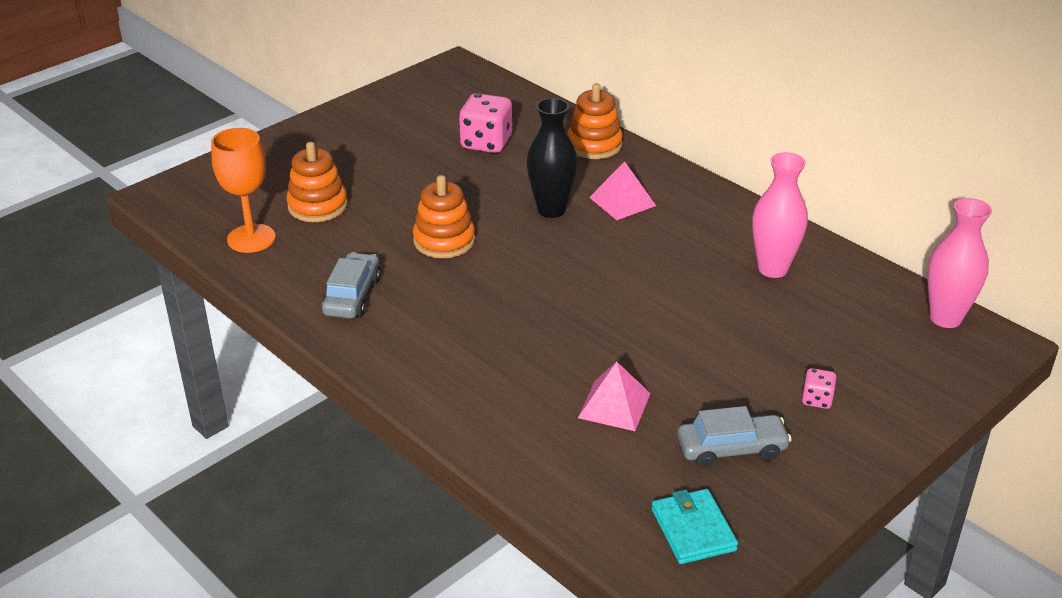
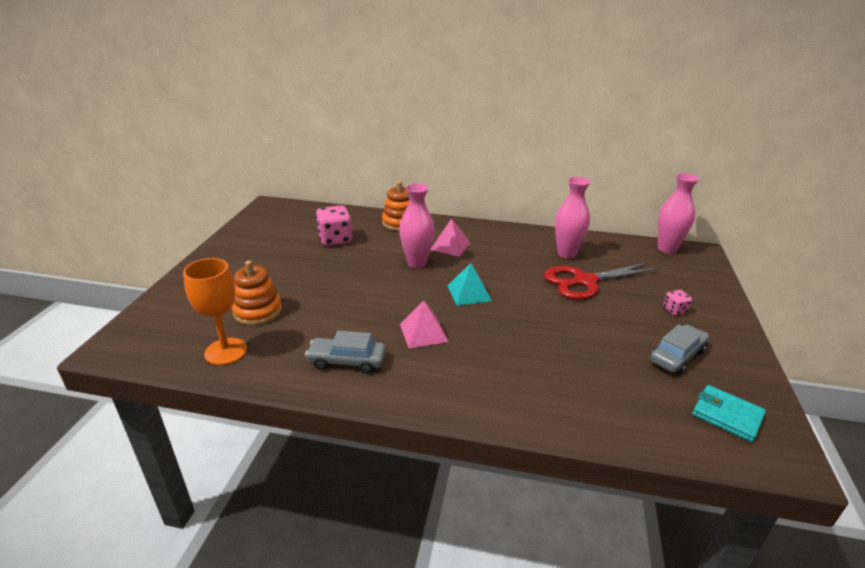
camera: 35 degrees left, 5 degrees down
grey car [322,252,381,319] -> grey car turned 60 degrees counterclockwise [305,331,386,374]
orange stacking toy [413,175,475,258] -> none
black vase [526,98,578,218] -> pink vase [399,183,435,268]
pink pyramid [578,362,651,431] -> pink pyramid moved to [400,301,448,348]
none -> turquoise pyramid [447,263,492,305]
none -> red scissors [544,262,659,300]

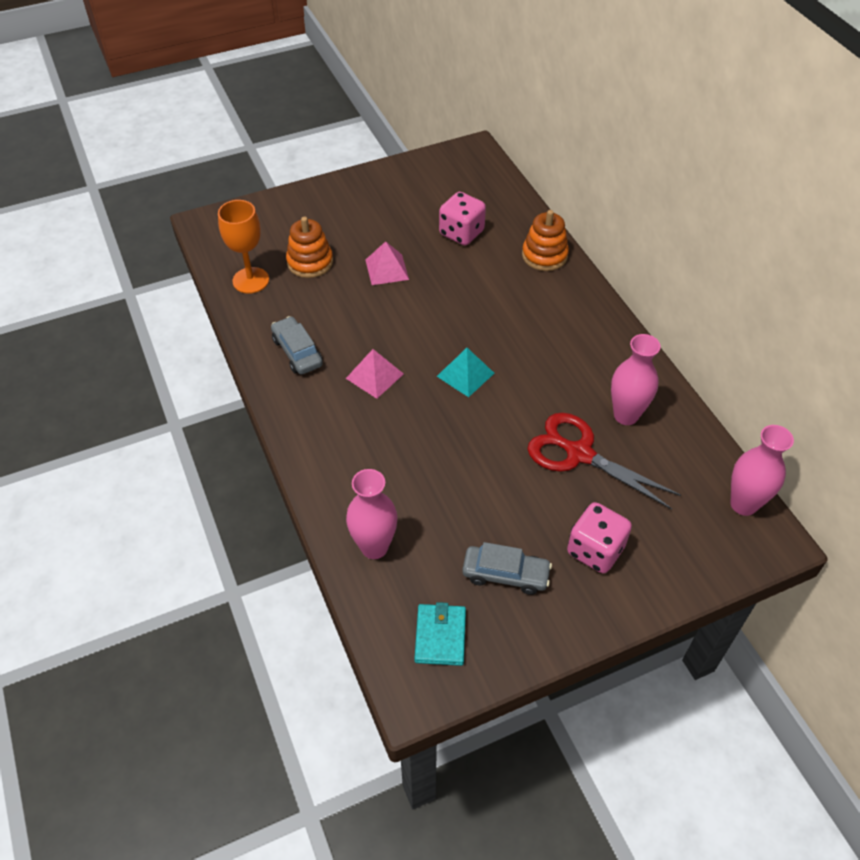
camera: 55 degrees right, 20 degrees up
pink vase [399,183,435,268] -> pink vase moved to [346,469,398,559]
pink pyramid [430,219,471,257] -> pink pyramid moved to [366,241,409,285]
pink dice [663,290,692,315] -> pink dice [567,502,632,573], size x1.97

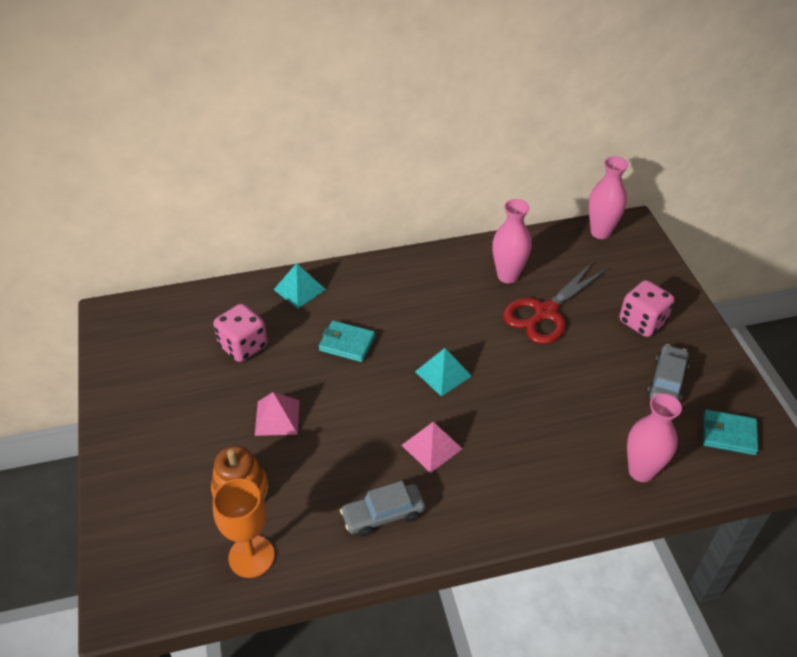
camera: 80 degrees left, 5 degrees down
orange stacking toy [522,210,569,271] -> turquoise pyramid [274,263,326,309]
none -> turquoise wallet [319,320,375,362]

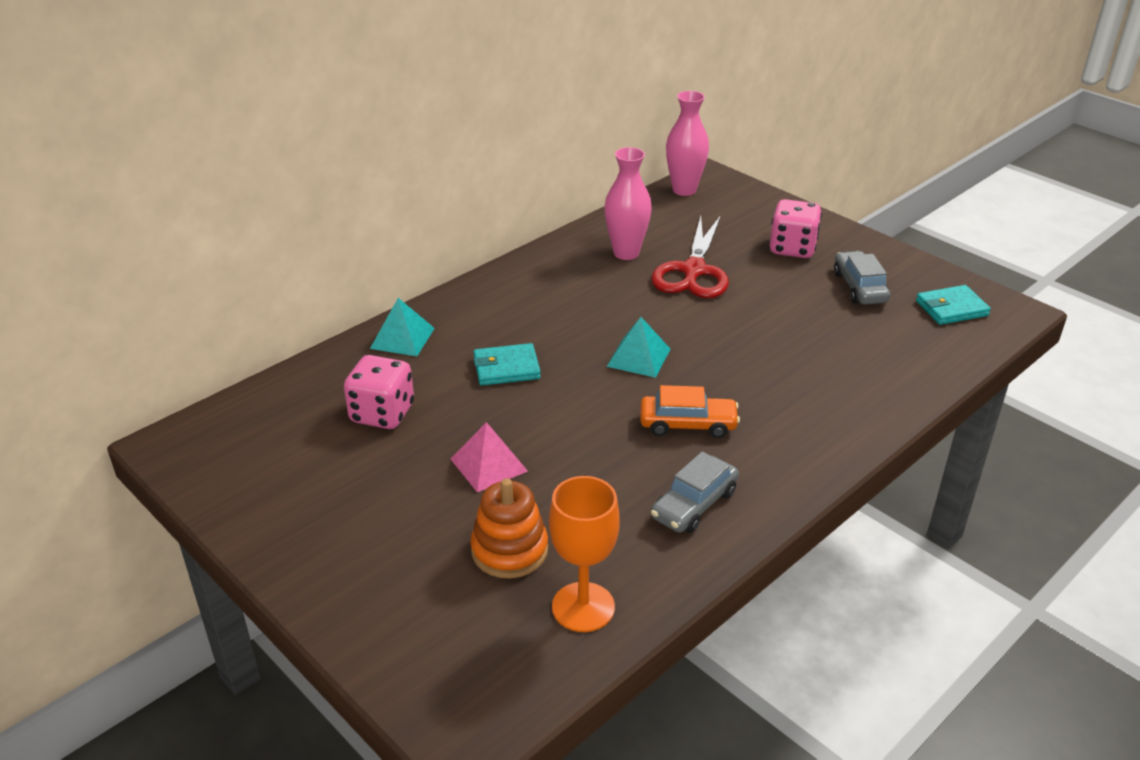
camera: 30 degrees left, 10 degrees down
pink pyramid [402,422,462,473] -> orange car [640,385,740,438]
pink vase [627,393,682,482] -> none

